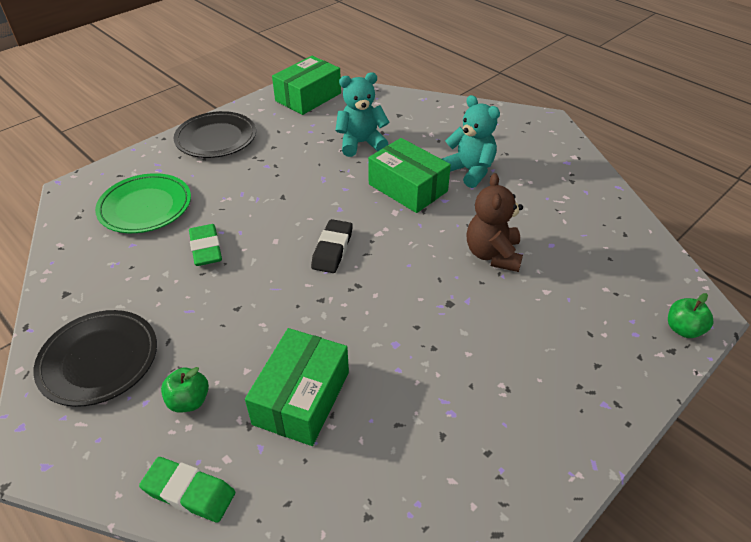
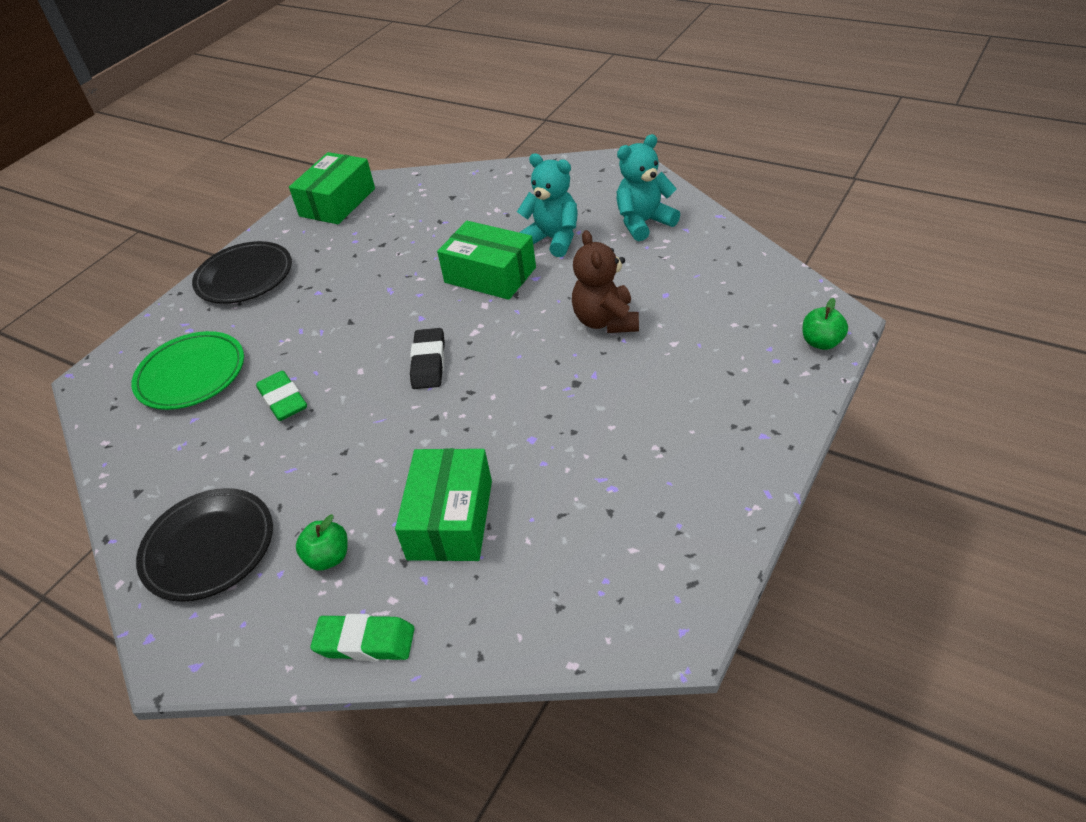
camera: 10 degrees left, 0 degrees up
turquoise teddy bear [335,72,389,157] -> turquoise teddy bear moved to [616,134,680,241]

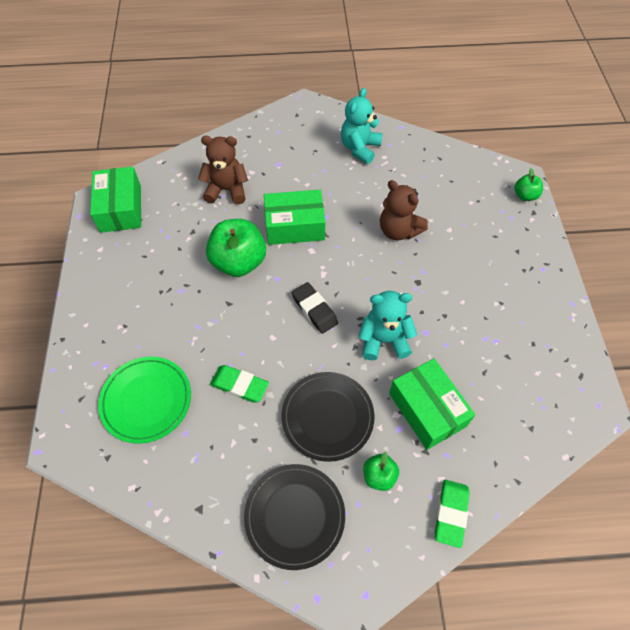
camera: 40 degrees left, 15 degrees up
black plate [192,241,292,304] -> black plate moved to [281,372,375,462]
green eraser [310,614,414,661] -> green eraser turned 45 degrees counterclockwise [435,480,470,548]
turquoise teddy bear [517,153,577,257] -> turquoise teddy bear moved to [358,291,417,360]
none -> brown teddy bear [198,136,248,204]
none -> green apple [206,219,266,277]

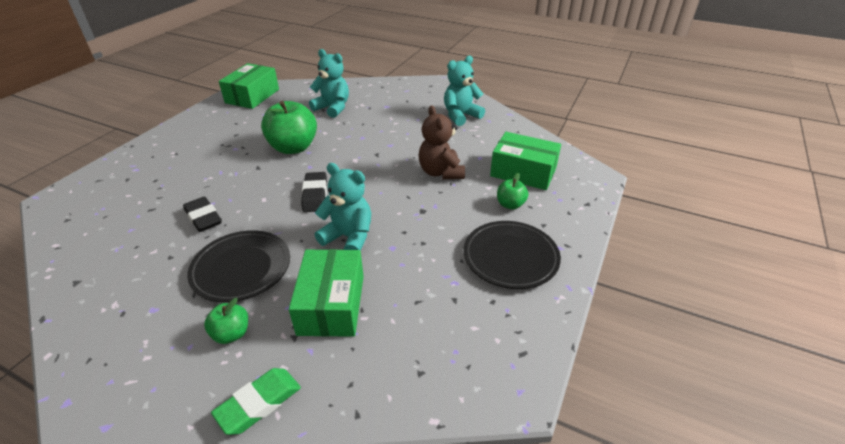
camera: 30 degrees right, 20 degrees down
green plate [98,357,191,444] -> none
brown teddy bear [198,136,248,204] -> turquoise teddy bear [309,49,349,118]
green eraser [210,365,269,403] -> black eraser [183,197,222,232]
black plate [244,464,345,570] -> black plate moved to [463,221,561,289]
green box [264,190,325,245] -> green box moved to [490,132,561,190]
green apple [514,168,543,201] -> green apple moved to [497,173,528,209]

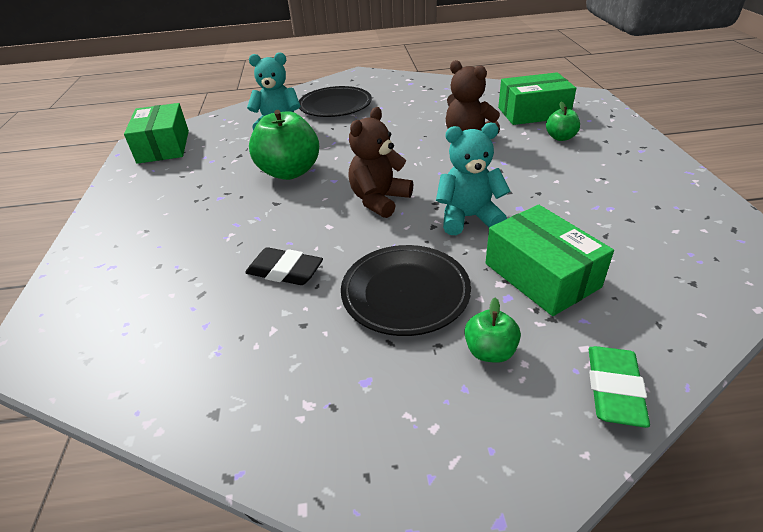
camera: 30 degrees left, 0 degrees up
black eraser [301,172,327,212] -> brown teddy bear [348,107,413,218]
turquoise teddy bear [444,56,485,126] -> none
black plate [463,221,561,289] -> black plate moved to [299,86,372,117]

